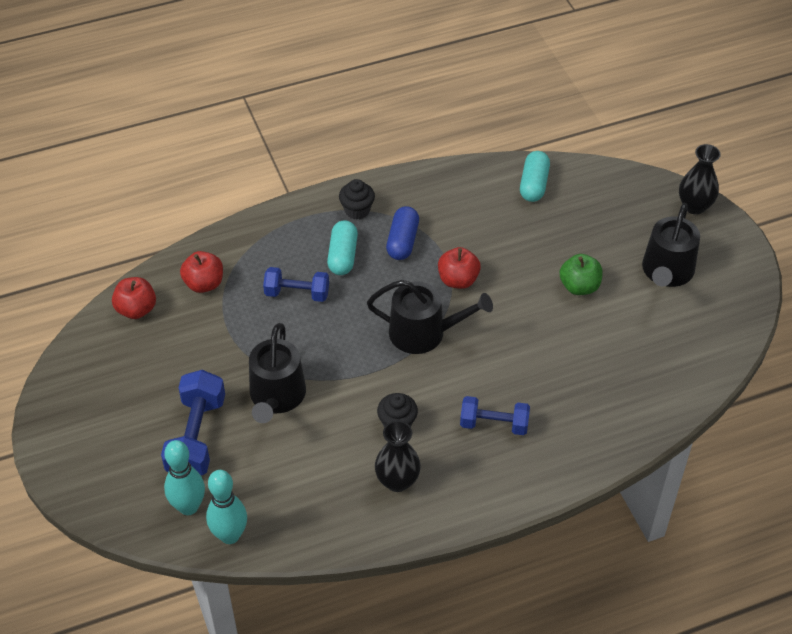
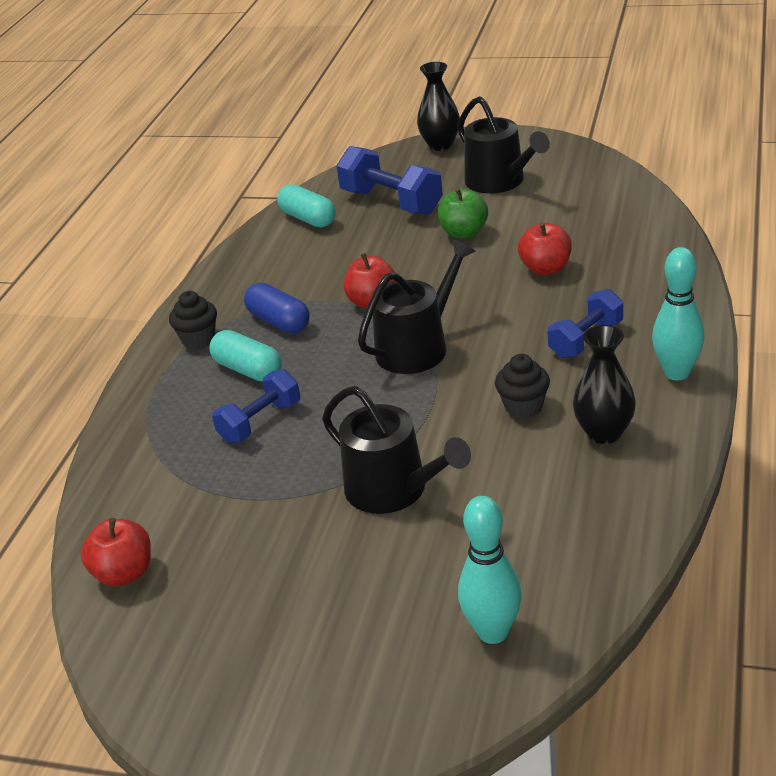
camera: 50 degrees left, 15 degrees down
blue dumbbell [161,370,225,475] -> blue dumbbell moved to [336,146,443,215]
red apple [180,251,223,293] -> red apple moved to [518,222,572,275]
turquoise bowling pin [206,470,247,544] -> turquoise bowling pin moved to [652,247,704,380]

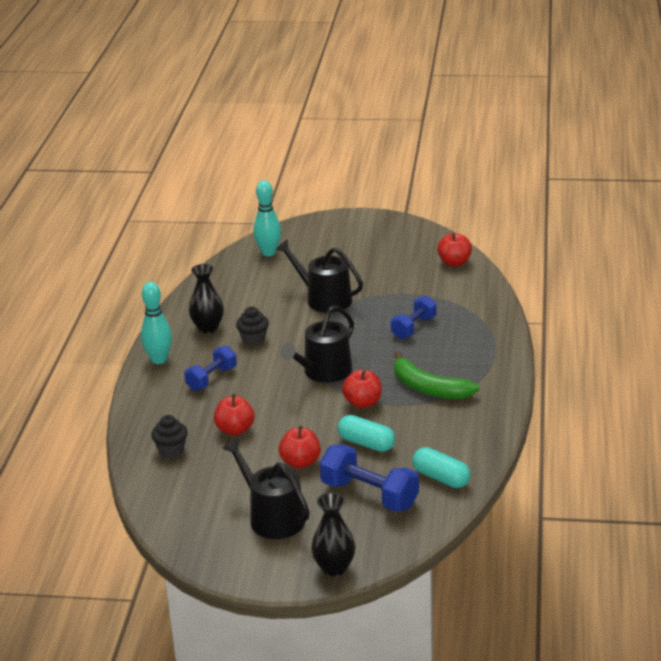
camera: 170 degrees right, 5 degrees down
black cupcake [169,291,217,349] -> black cupcake moved to [151,415,188,458]
turquoise capsule [209,330,282,382] -> turquoise capsule moved to [338,415,395,452]
blue capsule [244,283,310,333] -> green banana [394,351,480,399]
green apple [438,188,488,238] -> red apple [279,425,321,469]

